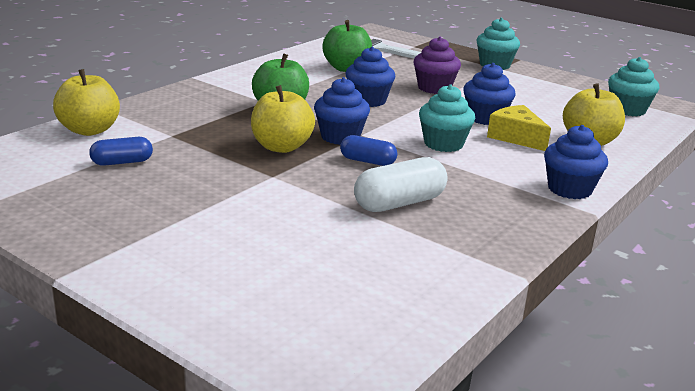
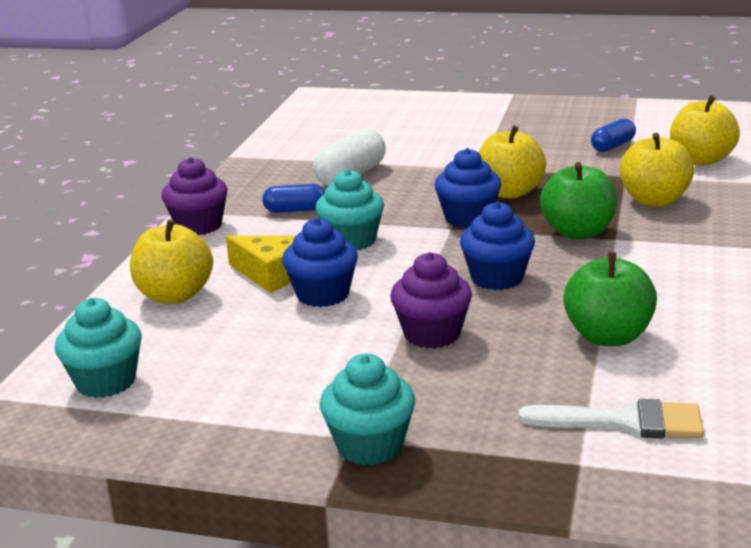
camera: 160 degrees right, 0 degrees up
blue capsule [340,135,398,166] -> blue capsule moved to [262,184,325,213]
blue cupcake [544,125,608,199] -> purple cupcake [161,157,228,235]
none -> yellow apple [619,133,694,207]

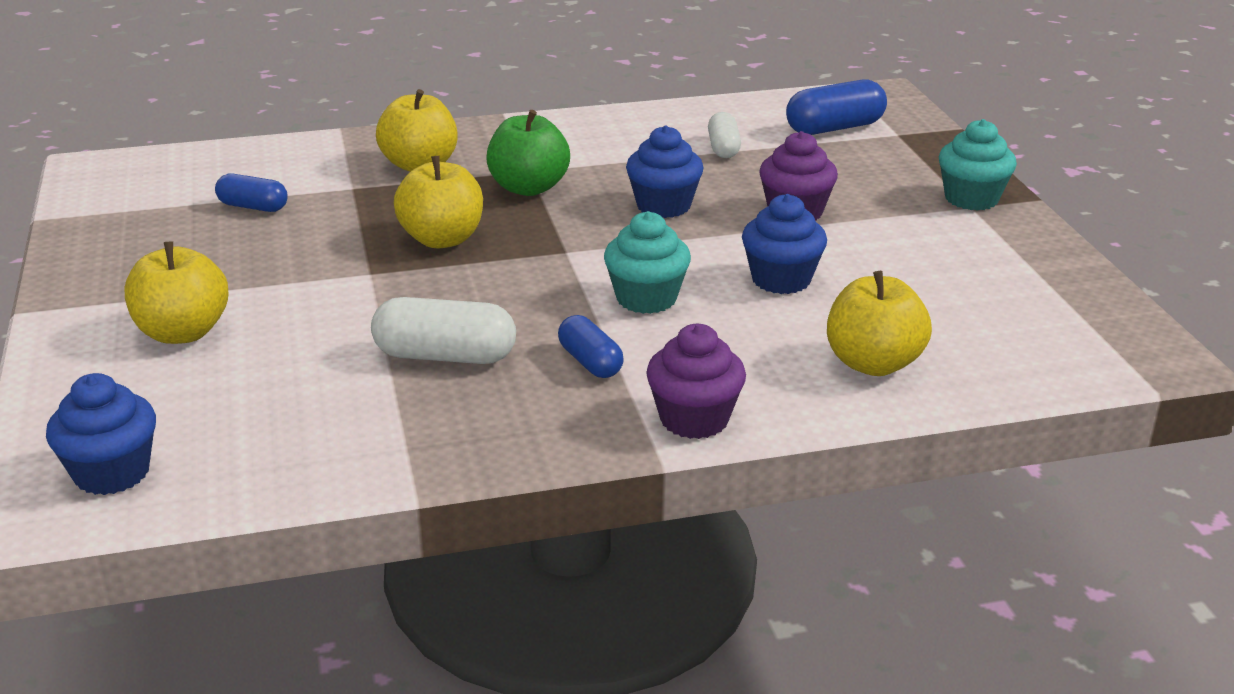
camera: 120 degrees left, 5 degrees up
turquoise cupcake [55,298,142,398] -> none
yellow cheese [226,236,296,293] -> none
blue cupcake [435,148,502,228] -> blue cupcake moved to [46,373,156,495]
white brush [518,399,704,439] -> blue capsule [786,79,887,135]
green apple [563,252,657,346] -> white capsule [708,112,741,158]
yellow apple [670,95,740,166] -> yellow apple moved to [125,241,228,344]

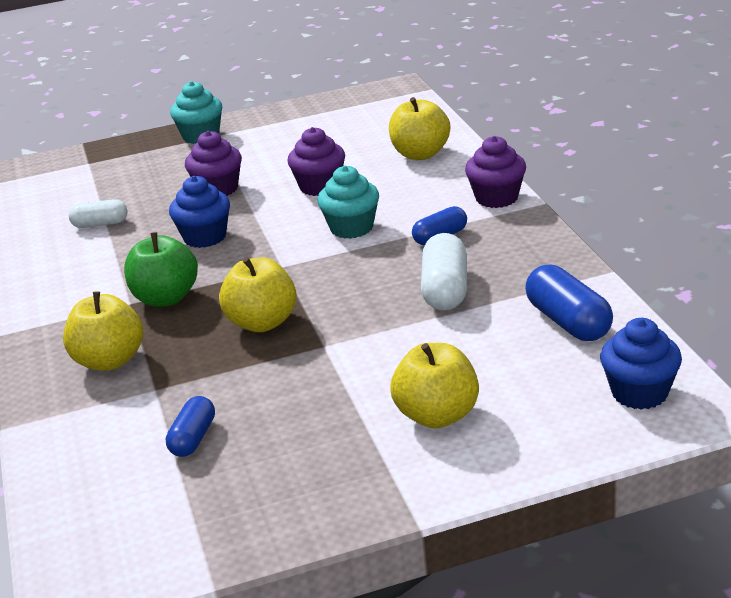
camera: 90 degrees left, 0 degrees up
blue cupcake [742,194,827,294] -> purple cupcake [287,127,345,196]
blue capsule [786,79,887,135] -> blue capsule moved to [525,265,613,341]

